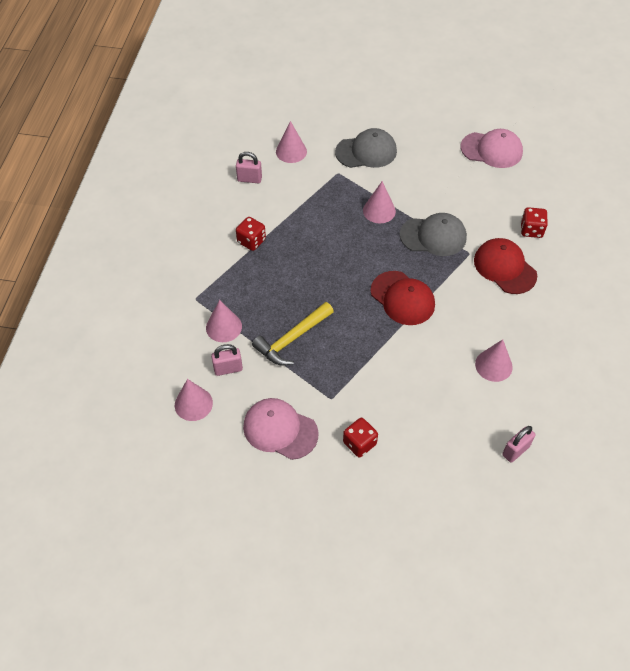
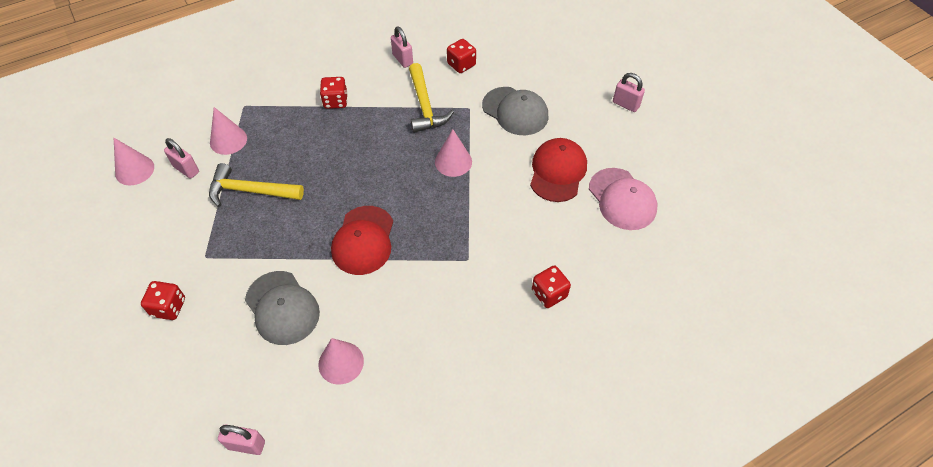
camera: 50 degrees right, 0 degrees up
pink cap [243,398,319,460] -> none
pink cone [276,121,307,163] -> red dice [447,39,476,73]
grey cap [400,213,467,256] -> grey cap moved to [245,271,320,345]
red cap [474,238,537,294] -> red cap moved to [530,138,587,202]
none -> yellow hammer [409,63,454,133]
none -> pink padlock [613,73,645,112]

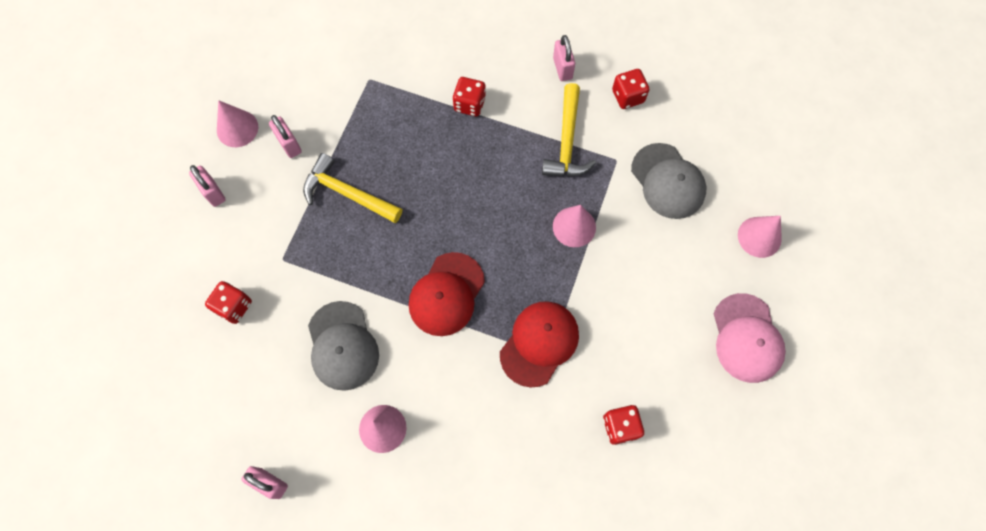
camera: 20 degrees right, 15 degrees up
pink cone [210,107,247,155] -> pink cone moved to [738,216,782,258]
red cap [530,138,587,202] -> red cap moved to [500,301,579,387]
pink padlock [613,73,645,112] -> pink padlock moved to [189,165,226,207]

